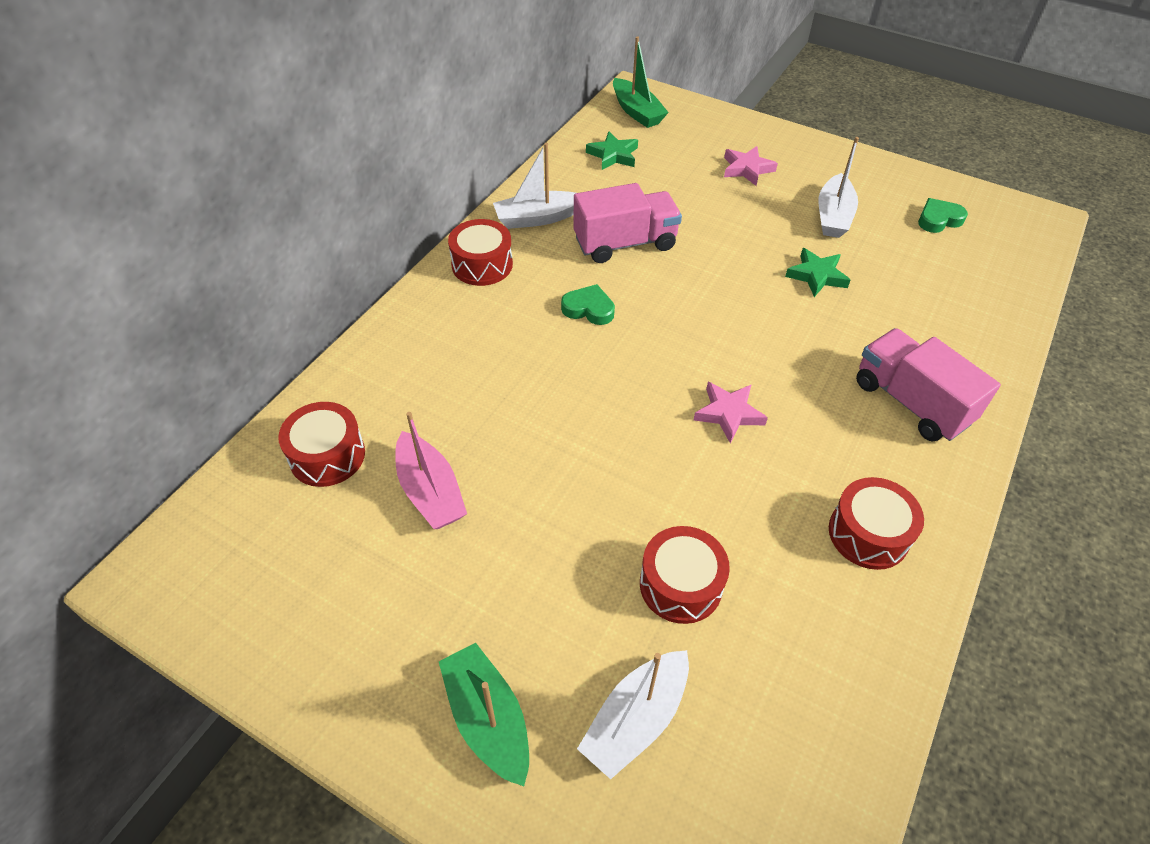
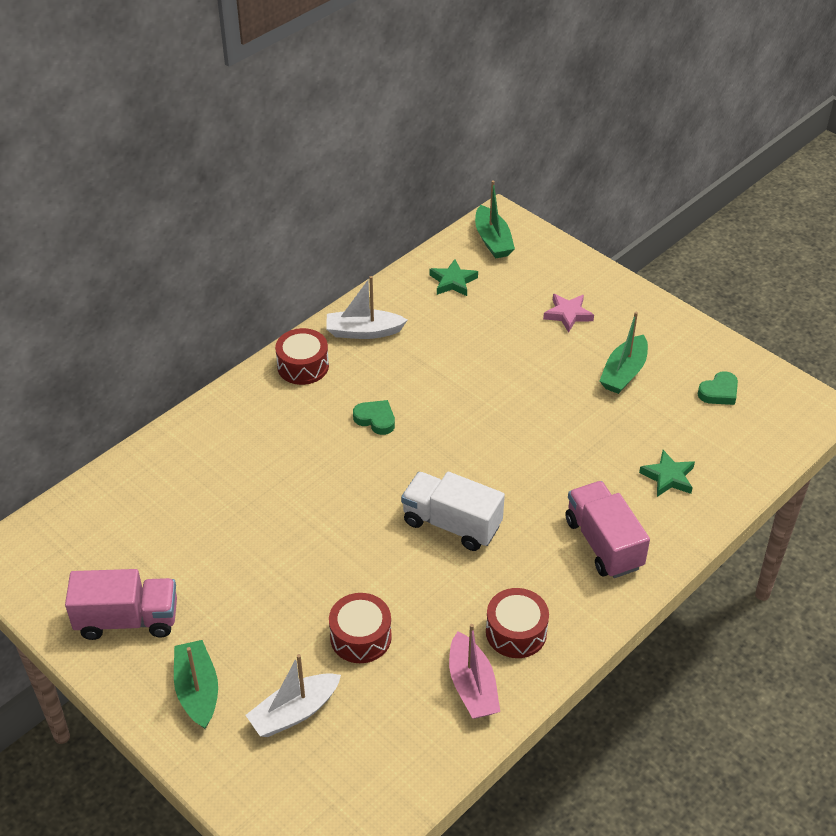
camera: 15 degrees right, 5 degrees down
red drum [278,402,365,487] -> none
pink boat [395,412,467,529] -> pink boat moved to [449,624,500,719]
pink truck [573,183,682,263] -> pink truck moved to [65,569,177,640]
pink star [694,382,768,443] -> white truck [401,472,505,551]
green star [785,248,851,297] -> green star moved to [639,450,695,497]
white boat [818,137,859,238] -> green boat [600,312,648,394]
green heart [918,198,968,233] -> green heart turned 150 degrees clockwise [698,371,738,405]

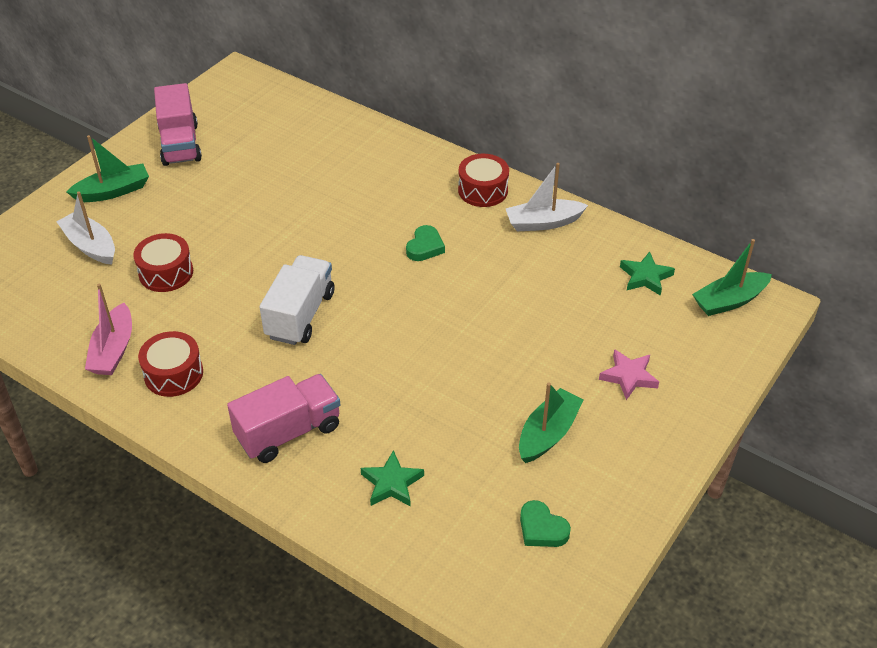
camera: 80 degrees right, 0 degrees up
white boat [326,276,407,339] -> white boat turned 90 degrees counterclockwise [505,163,588,231]
pink boat [449,624,500,719] -> pink boat turned 60 degrees counterclockwise [85,284,132,375]
green boat [600,312,648,394] -> green boat turned 105 degrees clockwise [519,383,584,463]

